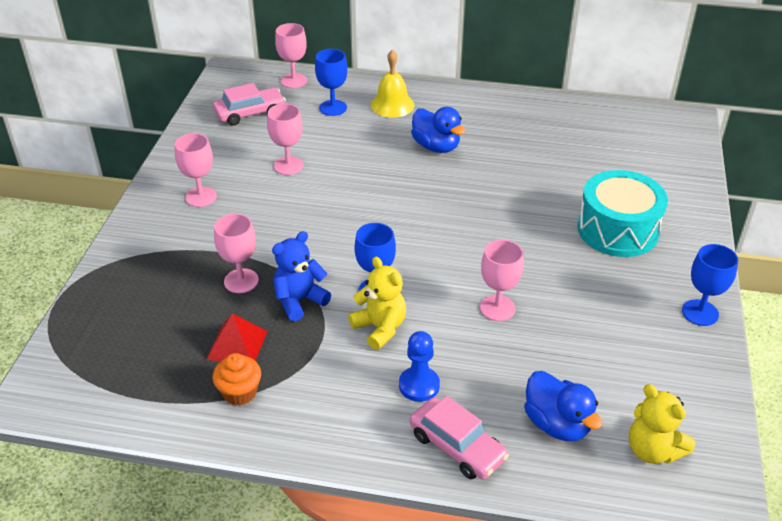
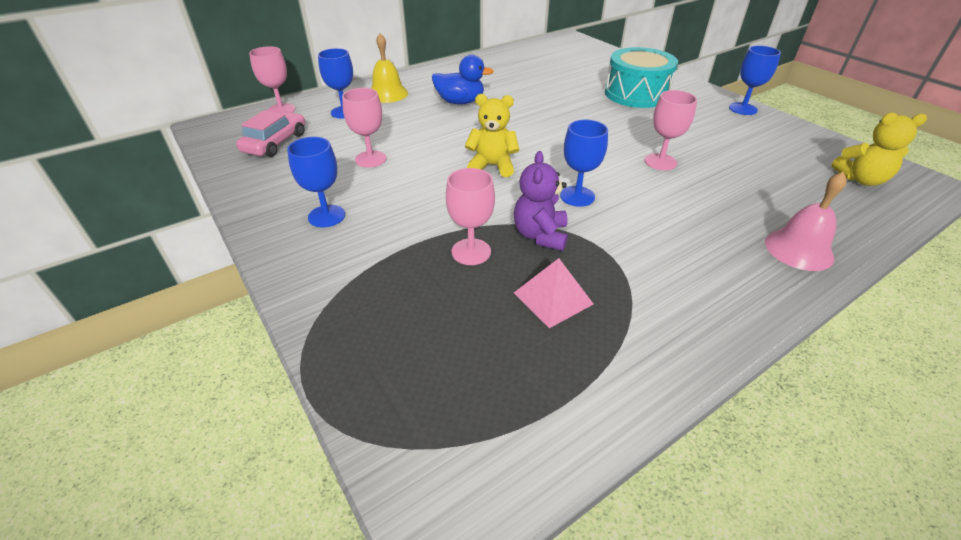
camera: 45 degrees left, 0 degrees up
pink goblet [175,133,217,207] -> blue goblet [287,137,345,227]
red pyramid [207,314,268,362] -> pink pyramid [514,258,593,328]
orange cupcake [213,353,261,406] -> none
blue teddy bear [272,231,331,321] -> purple teddy bear [514,151,568,251]
yellow teddy bear [348,257,406,350] -> yellow teddy bear moved to [465,94,519,177]
blue pawn [399,331,440,402] -> none
pink car [410,396,509,479] -> pink bell [765,172,847,271]
blue duck [524,371,603,441] -> none

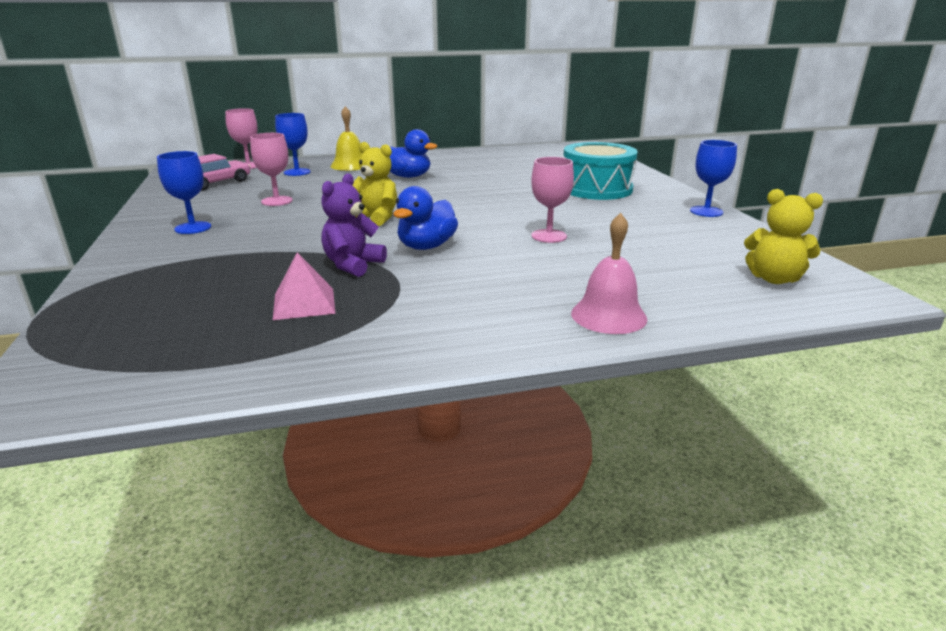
camera: 20 degrees right, 15 degrees down
pink goblet [446,168,495,265] -> none
blue goblet [560,120,608,207] -> blue duck [393,186,458,250]

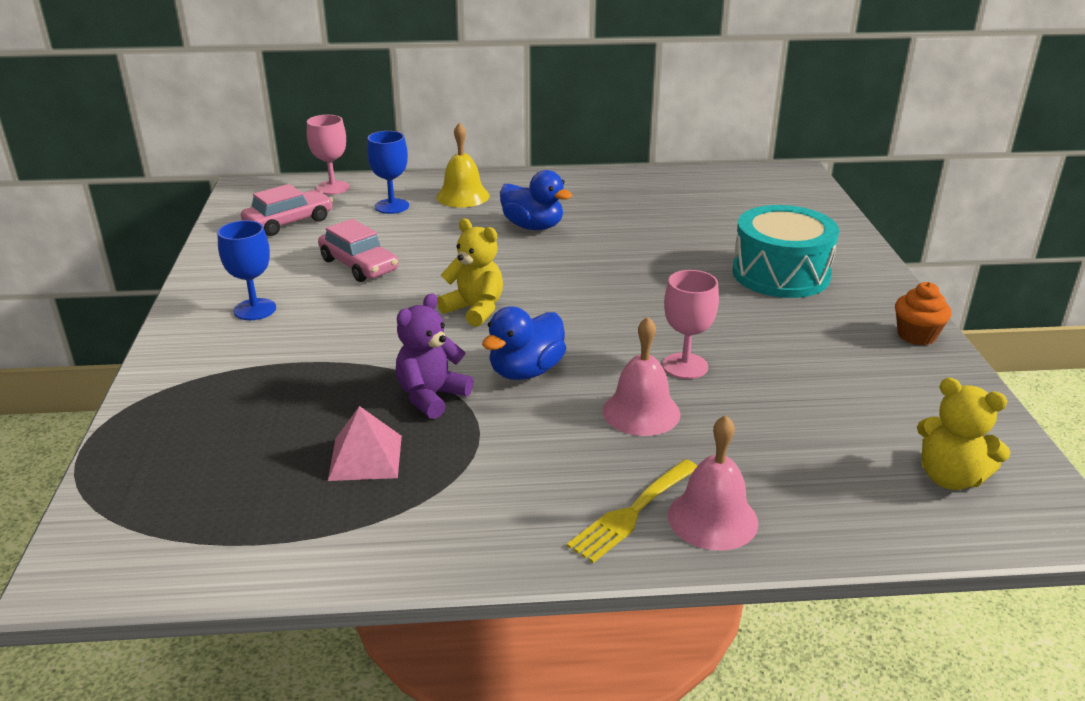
camera: 10 degrees right, 5 degrees up
pink goblet [250,133,293,206] -> pink car [318,219,399,282]
blue goblet [690,140,737,217] -> orange cupcake [895,282,951,345]
none -> yellow fork [567,459,697,563]
none -> pink bell [603,317,680,436]

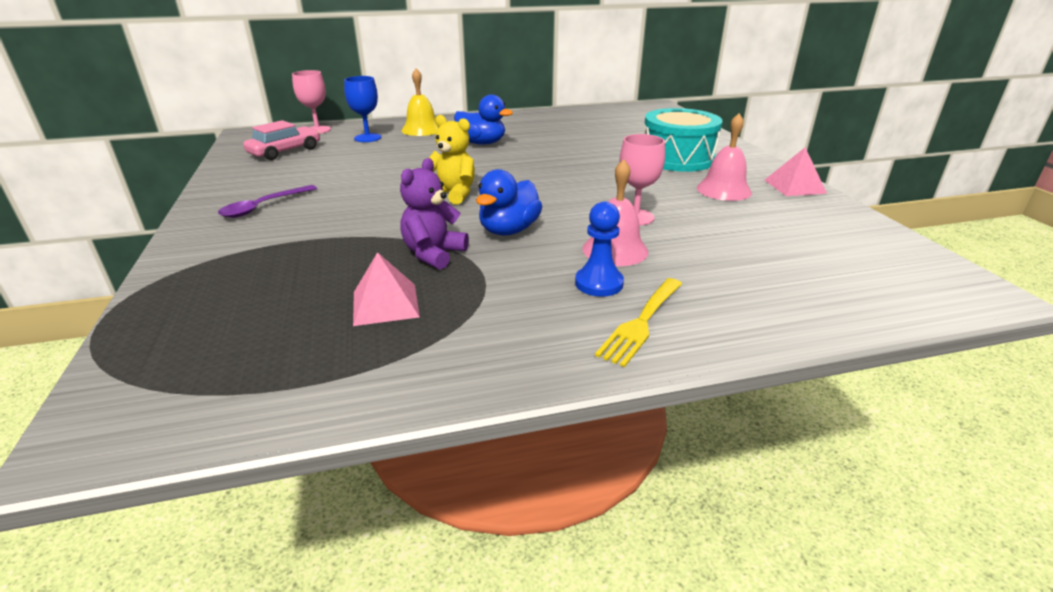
camera: 10 degrees left, 0 degrees up
blue goblet [217,220,276,320] -> purple spoon [218,185,317,218]
pink car [318,219,399,282] -> none
pink bell [668,415,759,551] -> pink bell moved to [697,113,752,201]
orange cupcake [895,282,951,345] -> pink pyramid [765,147,827,196]
yellow teddy bear [917,378,1011,490] -> none
none -> blue pawn [575,201,624,297]

